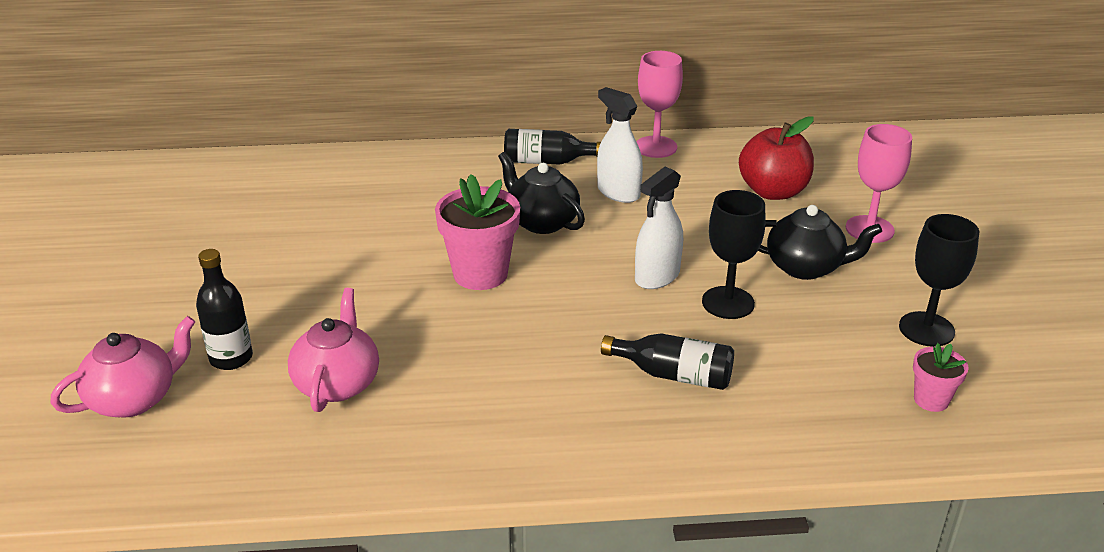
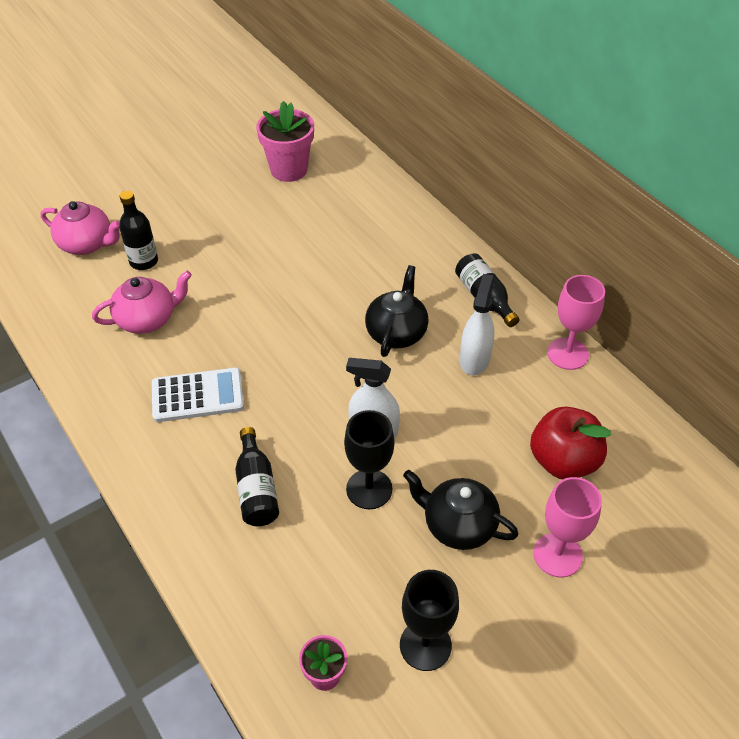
camera: 60 degrees right, 15 degrees up
pink flower pot [435,174,520,290] -> pink flower pot moved to [256,101,314,182]
black teapot [758,205,882,280] -> black teapot turned 135 degrees clockwise [403,470,519,550]
none -> white calculator [152,367,244,422]

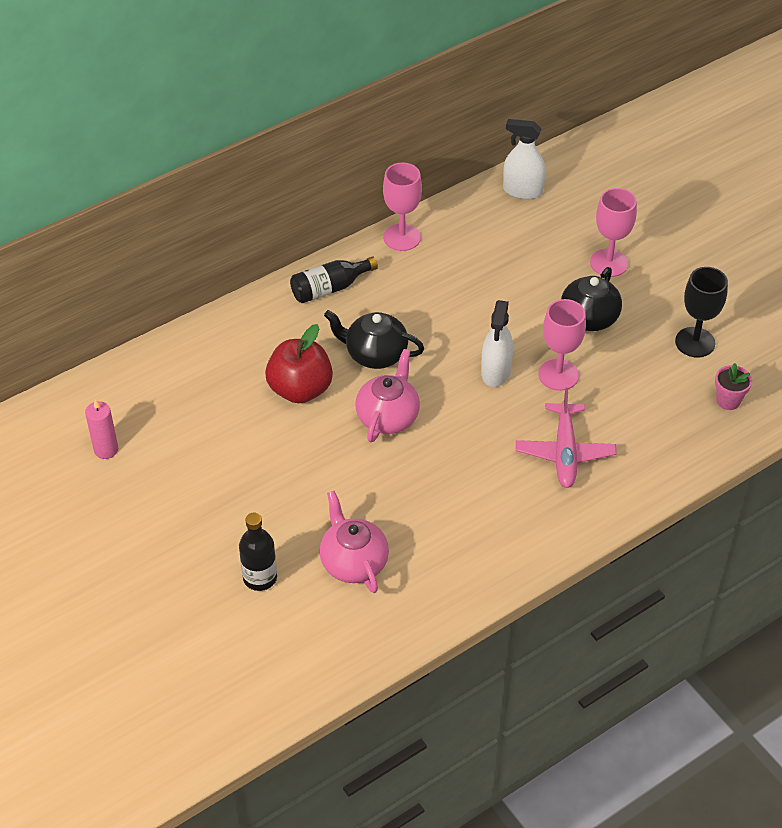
camera: 90 degrees left, 0 degrees up
pink teapot [41,201,120,255] -> pink teapot moved to [355,349,420,442]
white calculator [152,367,244,422] -> none
black bottle [235,427,279,526] -> pink plane [516,388,616,488]
pink flower pot [256,101,314,182] -> pink candle [85,400,118,459]
black goblet [344,410,394,509] -> pink goblet [538,299,586,391]
white spray bottle [460,274,495,375] -> white spray bottle moved to [503,119,546,199]
red apple [530,407,611,479] -> red apple moved to [265,324,333,403]

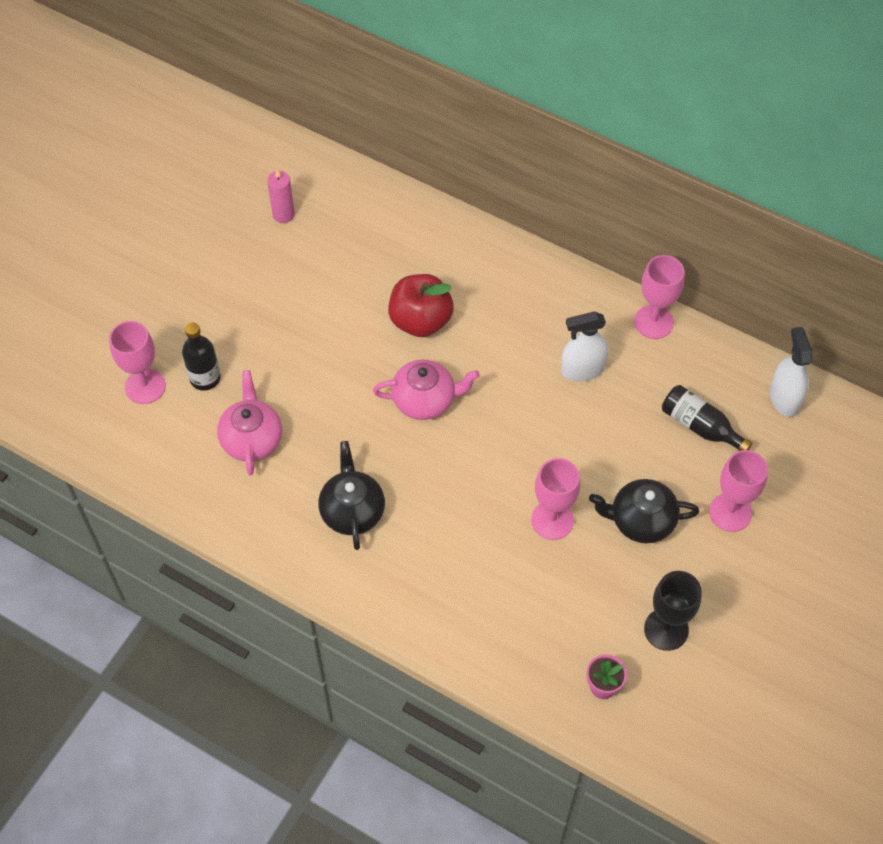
camera: 65 degrees right, 10 degrees up
black bottle [290,257,378,303] -> black bottle moved to [662,385,752,451]
pink teapot [320,491,389,593] -> pink teapot turned 45 degrees counterclockwise [217,370,282,475]
black teapot [324,310,424,369] -> black teapot moved to [318,441,385,550]
white spray bottle [481,300,513,387] -> white spray bottle moved to [561,311,609,381]
pink plane [516,388,616,488] -> none
none -> pink goblet [109,321,166,404]

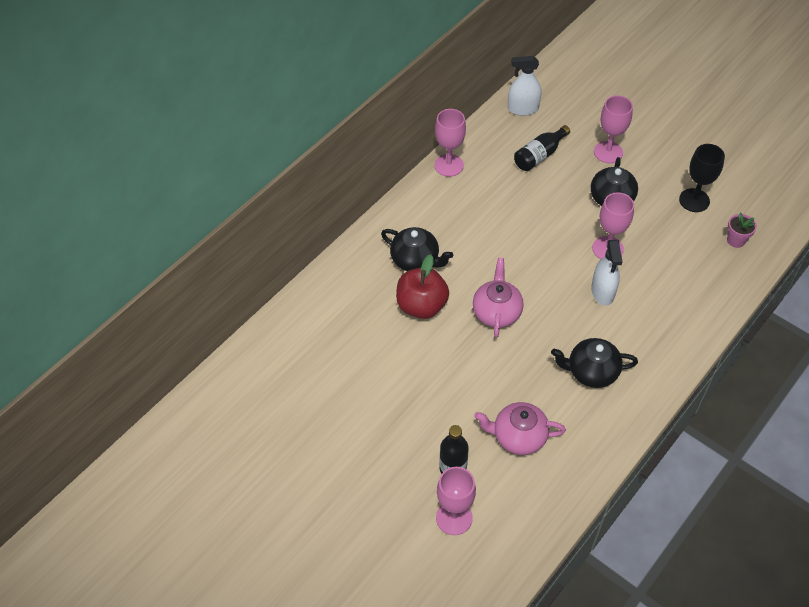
camera: 80 degrees left, 5 degrees down
pink candle [267,170,295,223] -> none
white spray bottle [561,311,609,381] -> white spray bottle moved to [591,240,623,306]
none -> black teapot [381,227,453,271]

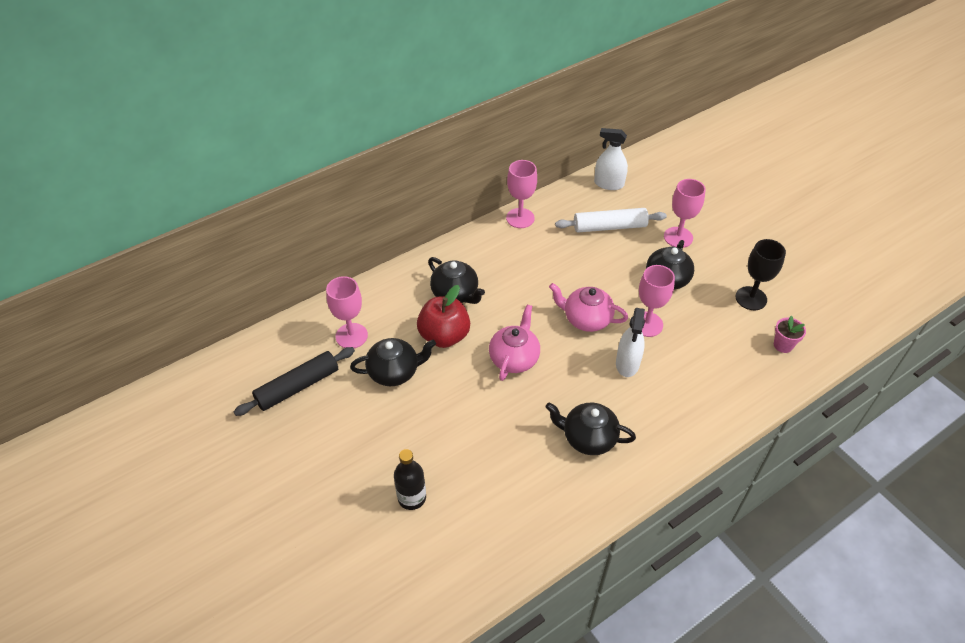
camera: 15 degrees right, 5 degrees down
pink goblet [436,467,476,535] -> pink goblet moved to [326,276,368,348]
pink teapot [474,402,566,455] -> pink teapot moved to [549,283,628,332]
black bottle [514,125,570,171] -> white rolling pin [555,208,667,233]
none -> black rolling pin [234,347,355,416]
none -> black teapot [350,338,436,386]

